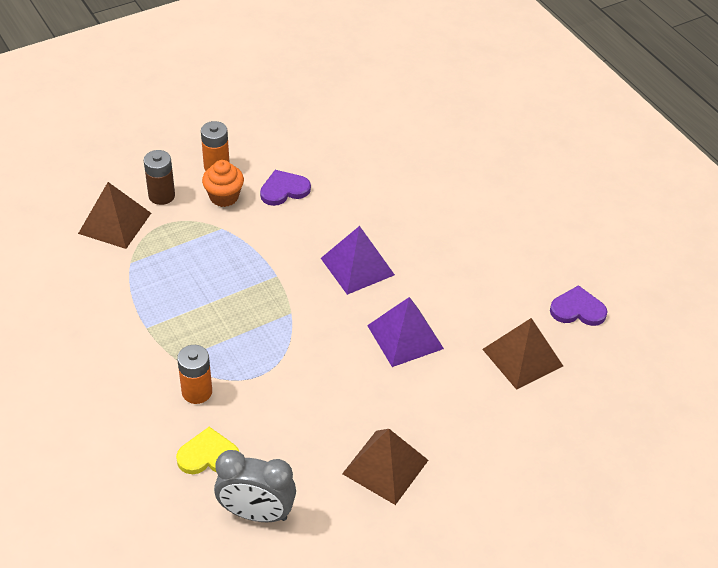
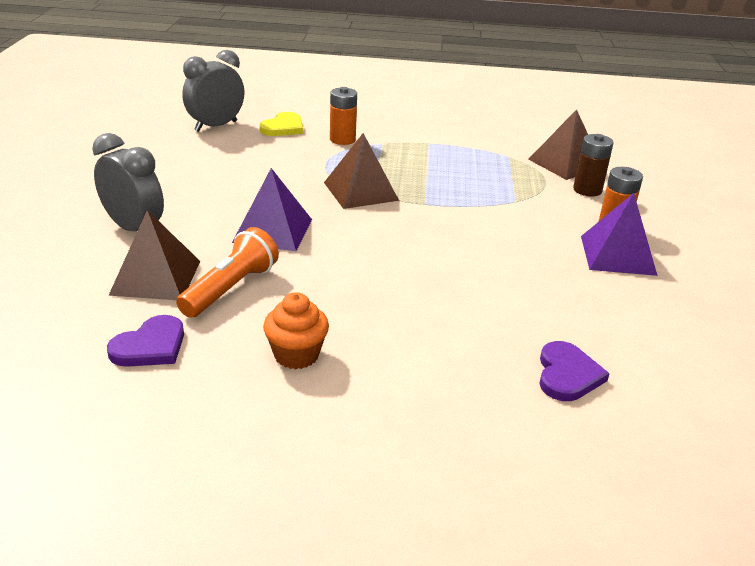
camera: 125 degrees right, 15 degrees down
orange cupcake [202,160,244,207] -> orange cupcake moved to [263,292,329,369]
purple heart [260,170,311,206] -> purple heart moved to [539,341,610,401]
purple pyramid [321,226,395,295] -> purple pyramid moved to [581,193,658,276]
brown pyramid [342,429,428,505] -> brown pyramid moved to [324,133,399,209]
none -> grey clock [92,133,164,231]
none -> orange flashlight [176,227,279,318]

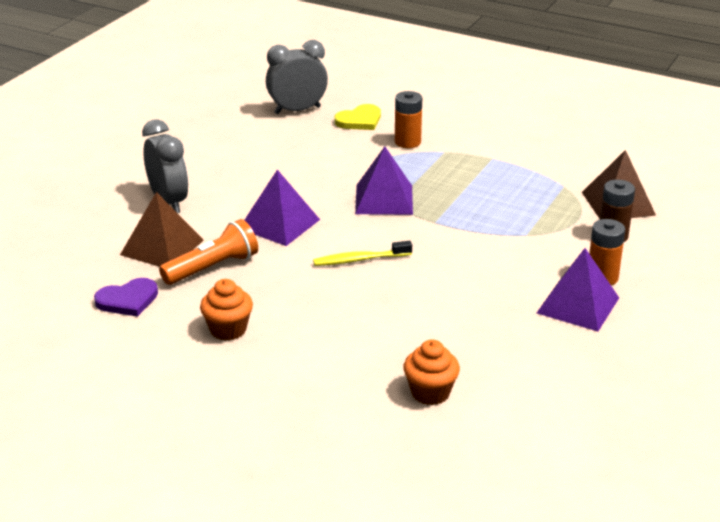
camera: 25 degrees right, 0 degrees up
brown pyramid [324,133,399,209] -> purple pyramid [355,146,413,215]
purple heart [539,341,610,401] -> orange cupcake [403,339,460,405]
none -> yellow toothbrush [313,241,412,266]

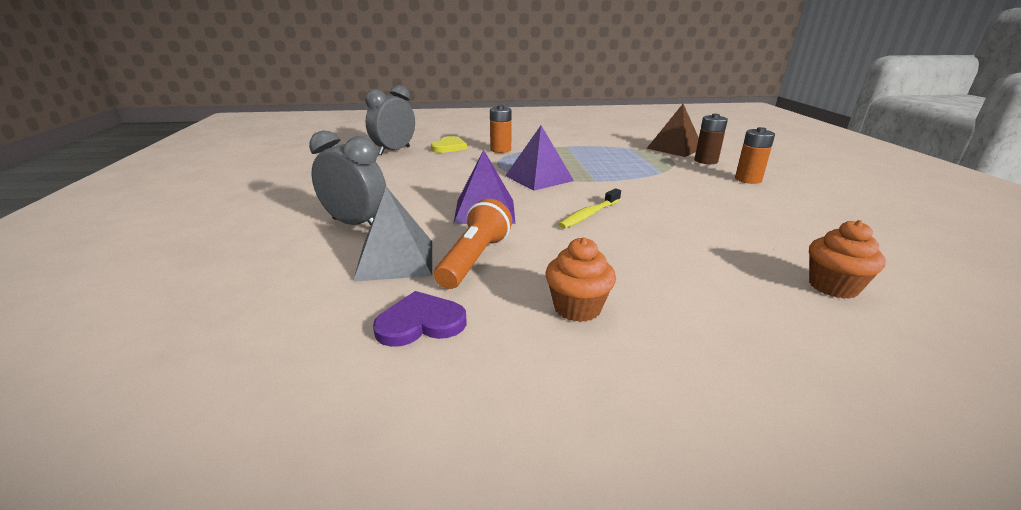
camera: 35 degrees left, 5 degrees down
purple heart [94,278,158,317] -> purple heart turned 135 degrees counterclockwise [373,291,467,347]
brown pyramid [120,192,204,267] -> grey pyramid [353,187,432,282]
purple pyramid [537,248,619,331] -> none

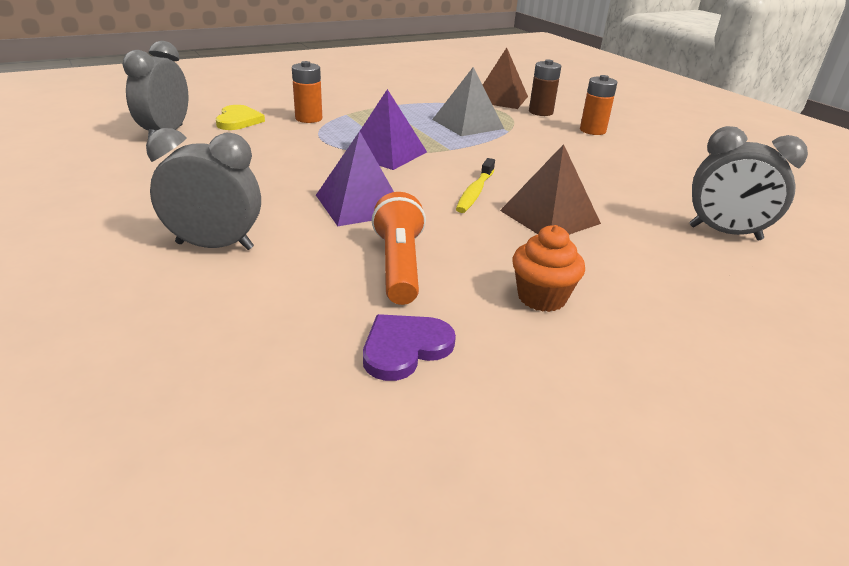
camera: 25 degrees left, 5 degrees up
grey pyramid [353,187,432,282] -> grey pyramid moved to [432,67,504,136]
orange cupcake [809,220,886,299] -> grey clock [689,126,808,240]
none -> brown pyramid [500,144,601,235]

